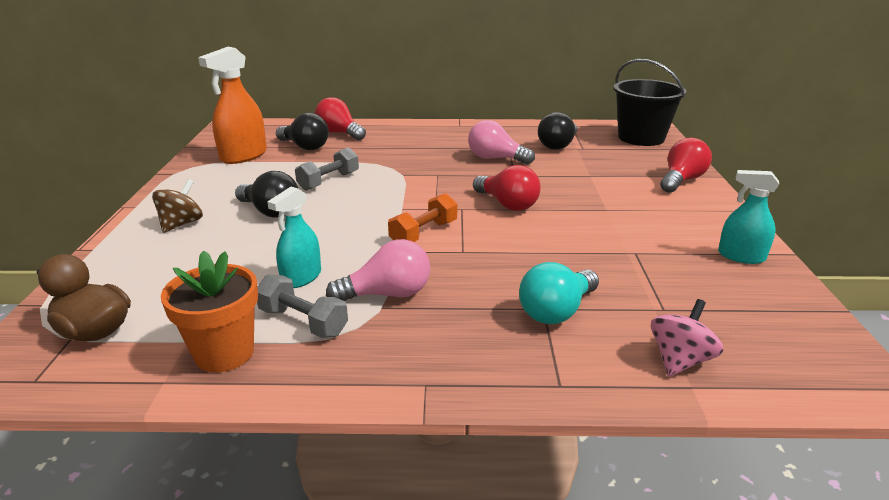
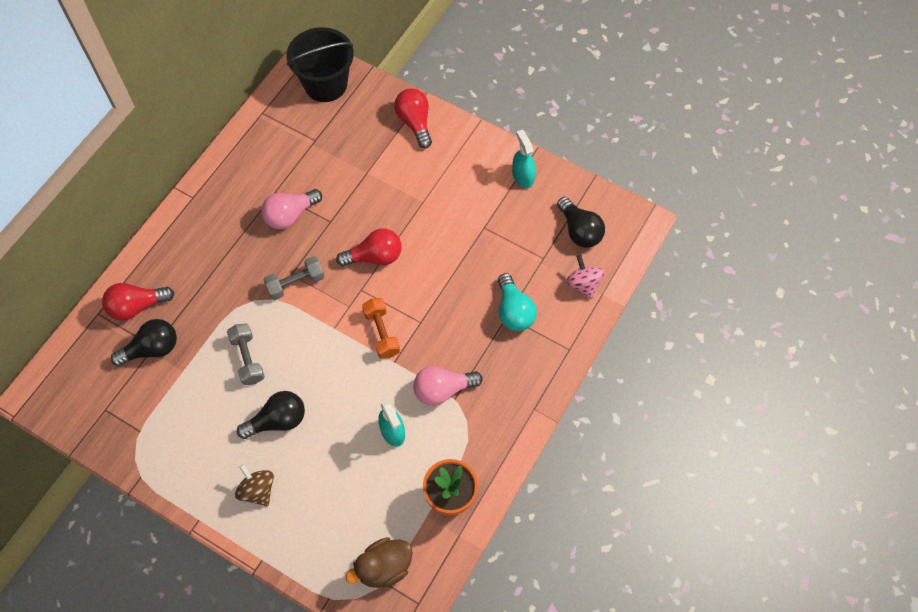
camera: 60 degrees left, 35 degrees up
orange spray bottle [198,47,267,164] -> none
grey dumbbell [257,275,348,338] -> grey dumbbell moved to [263,256,325,300]
pink light bulb [326,239,430,301] -> pink light bulb turned 120 degrees counterclockwise [413,366,483,406]
black light bulb [538,112,577,150] -> black light bulb moved to [557,197,605,248]
turquoise spray bottle [718,170,779,264] -> turquoise spray bottle turned 105 degrees clockwise [512,130,536,188]

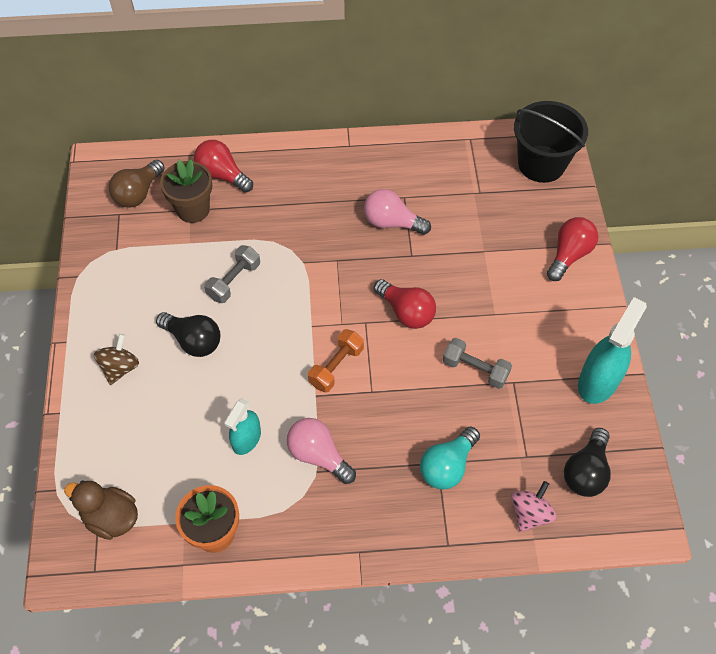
camera: 55 degrees right, 5 degrees down
black light bulb [111,319,177,367] -> brown flower pot [160,159,212,223]
grey dumbbell [263,256,325,300] -> grey dumbbell moved to [443,338,512,389]
turquoise spray bottle [512,130,536,188] -> turquoise spray bottle [578,297,647,404], size x1.59
none -> brown light bulb [109,160,165,208]

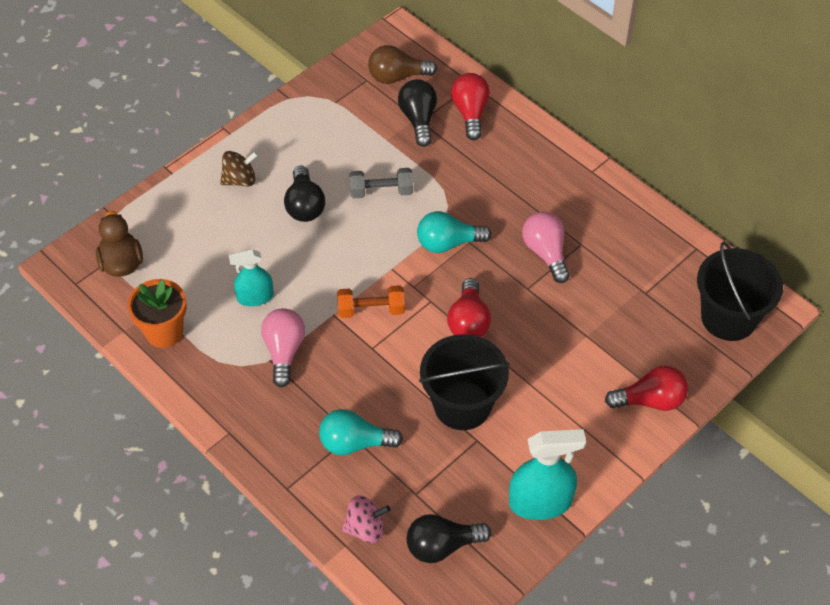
camera: 50 degrees right, 5 degrees down
brown flower pot [160,159,212,223] -> black light bulb [398,79,437,147]
grey dumbbell [443,338,512,389] -> black bucket [419,334,510,430]
none -> turquoise light bulb [417,211,492,253]

